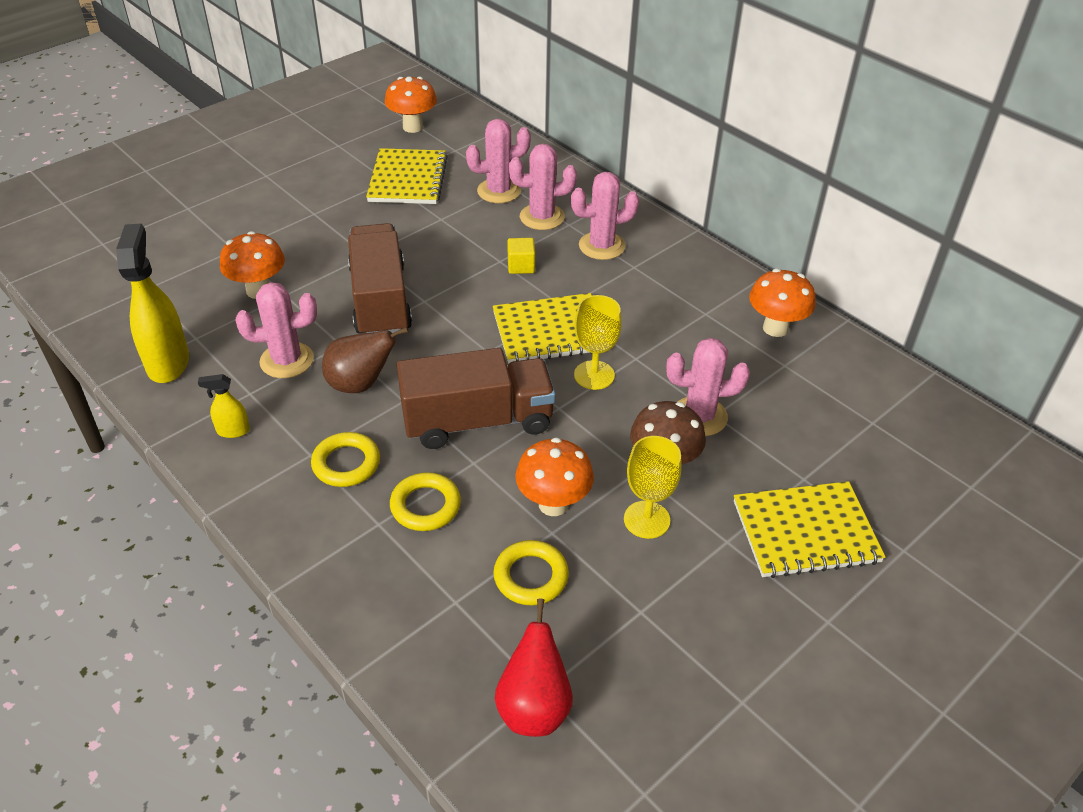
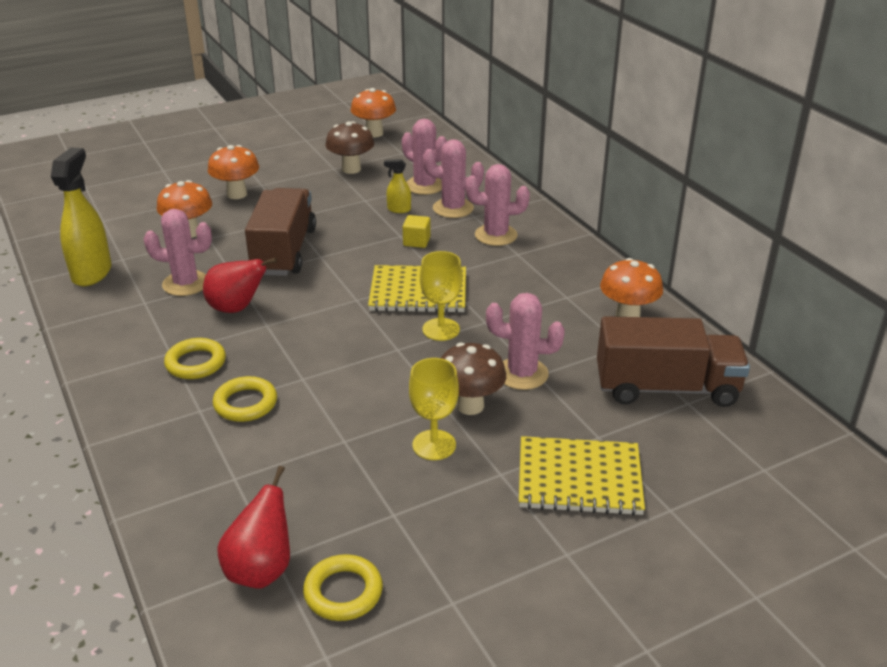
camera: 15 degrees right, 10 degrees down
yellow spray bottle [198,374,250,438] -> yellow spray bottle moved to [384,159,411,213]
brown pear [322,327,408,393] -> red pear [203,258,277,313]
yellow notebook [366,148,448,204] -> brown mushroom [325,121,374,174]
brown truck [397,348,556,449] -> brown truck moved to [597,316,750,407]
pink cactus [466,119,531,203] -> pink cactus turned 45 degrees clockwise [402,119,447,195]
yellow ring [493,540,569,605] -> yellow ring moved to [303,554,383,621]
orange mushroom [515,437,594,516] -> orange mushroom moved to [208,145,259,199]

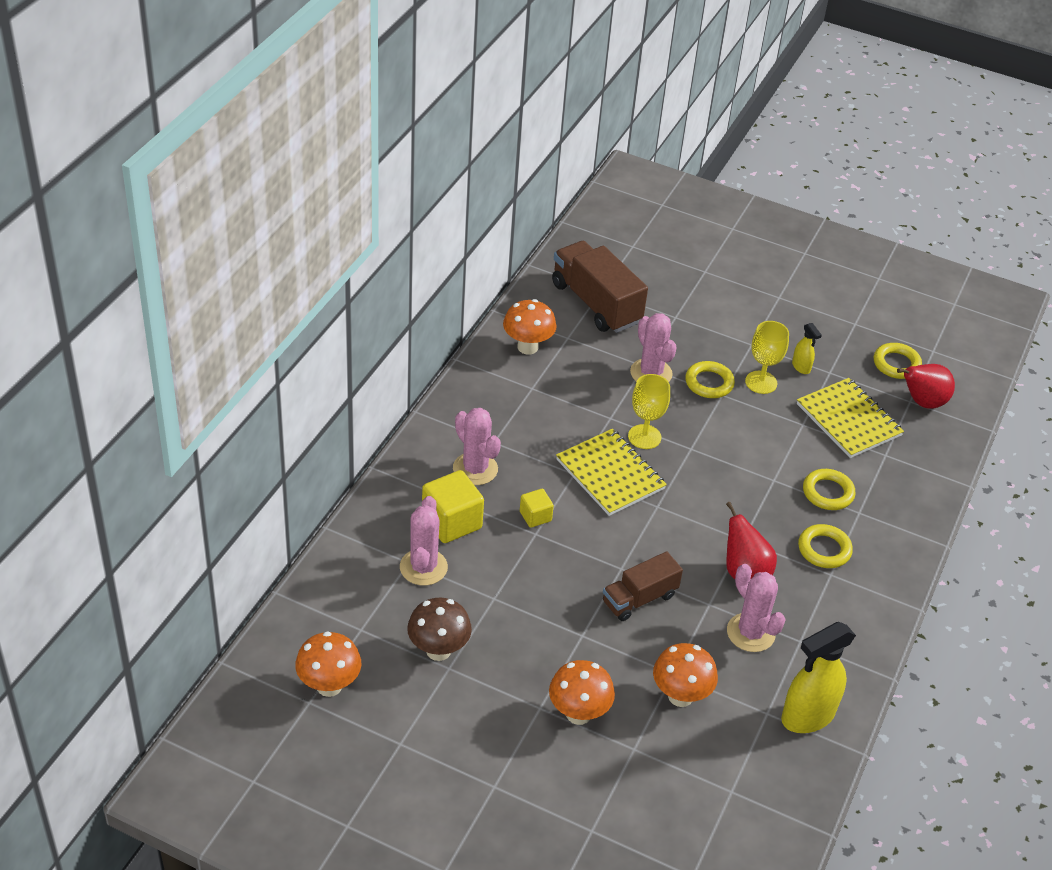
camera: 130 degrees left, 10 degrees up
brown truck [245,188,316,276] -> brown truck [603,551,683,621], size x0.61
yellow spray bottle [384,159,411,213] -> yellow spray bottle moved to [792,323,822,374]
pink cactus [423,139,484,218] -> yellow cube [422,470,484,543]
brown mushroom [441,342,506,415] -> yellow ring [685,361,735,398]
yellow notebook [519,436,645,516] -> yellow notebook moved to [797,378,904,458]

